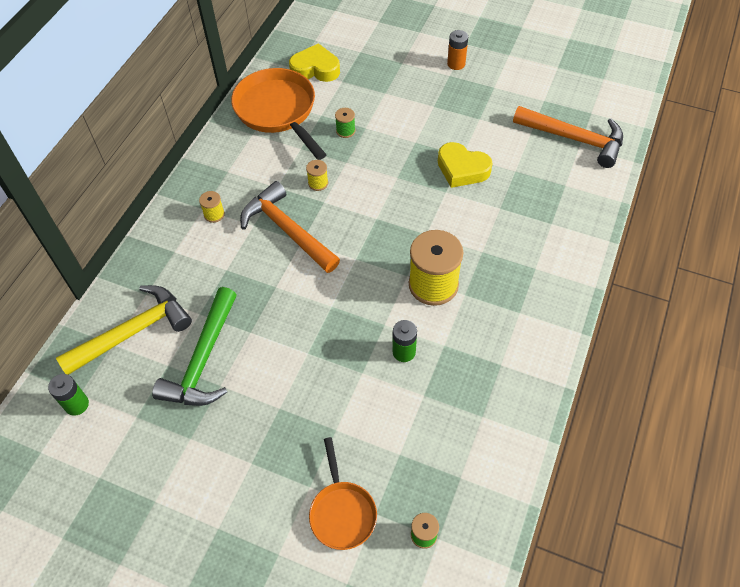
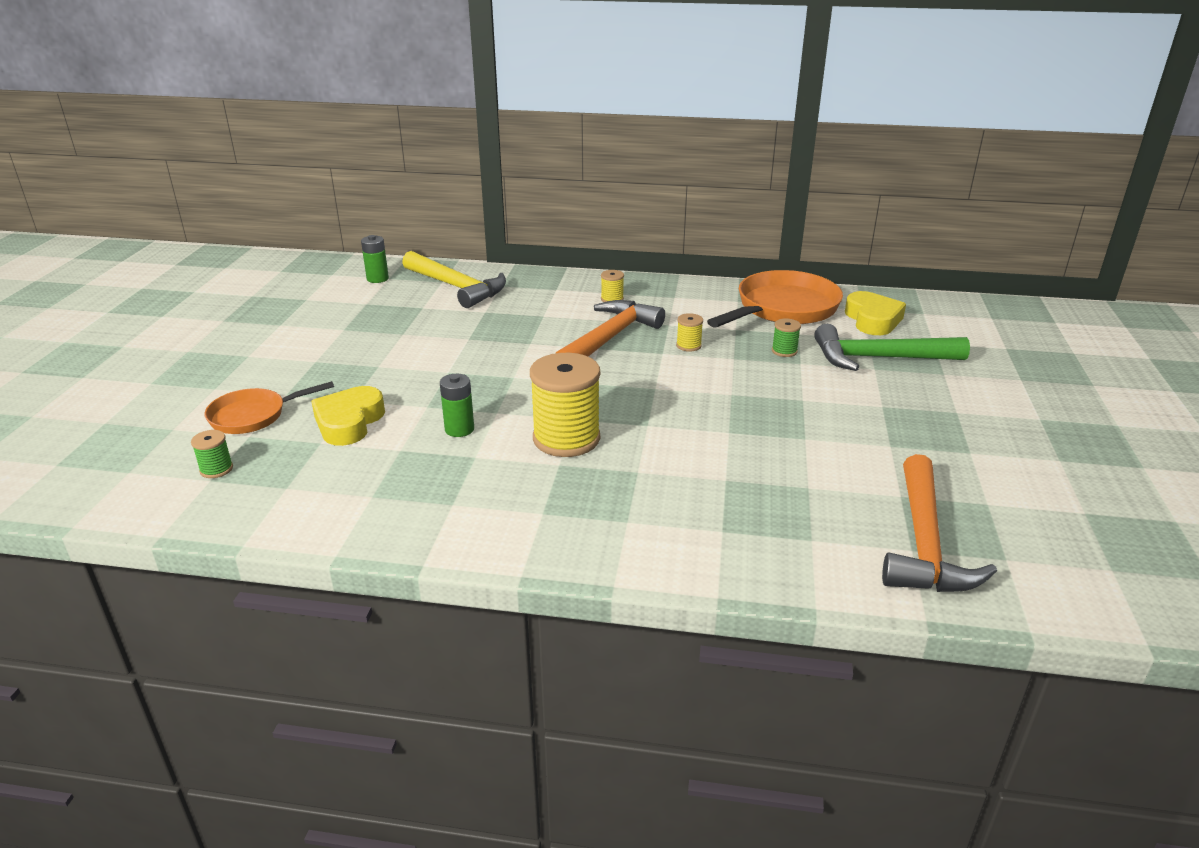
camera: 75 degrees right, 25 degrees down
green hammer [152,287,237,406] -> green hammer moved to [814,324,970,371]
yellow heart [438,142,493,188] -> yellow heart moved to [311,386,385,446]
orange battery [447,30,468,70] -> none

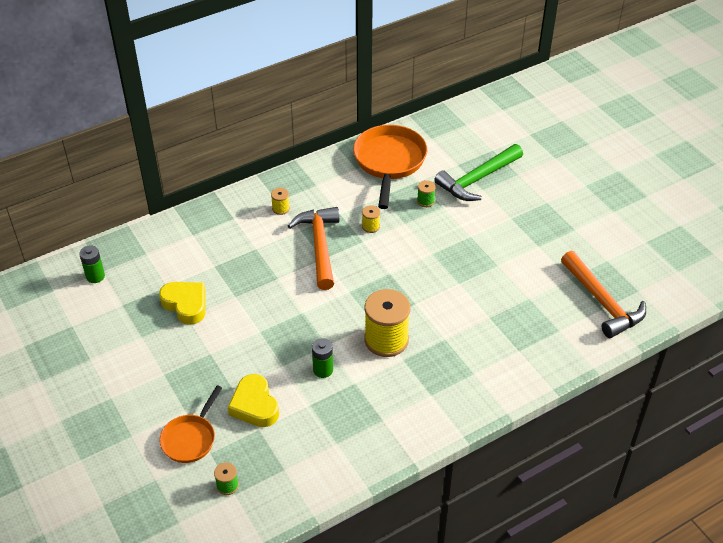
camera: 40 degrees left, 15 degrees up
yellow hammer [402,251,506,308] -> none
yellow heart [845,291,906,335] -> yellow heart moved to [159,282,205,325]

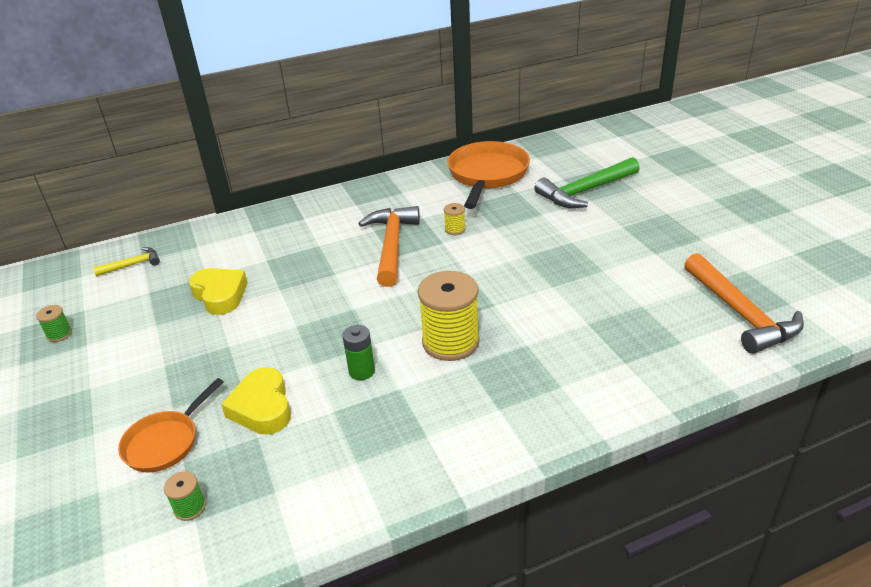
camera: 10 degrees right, 10 degrees down
green battery [79,245,105,283] -> yellow hammer [93,247,160,276]
yellow spool [271,188,290,215] -> none
green spool [417,180,436,207] -> green spool moved to [36,305,72,342]

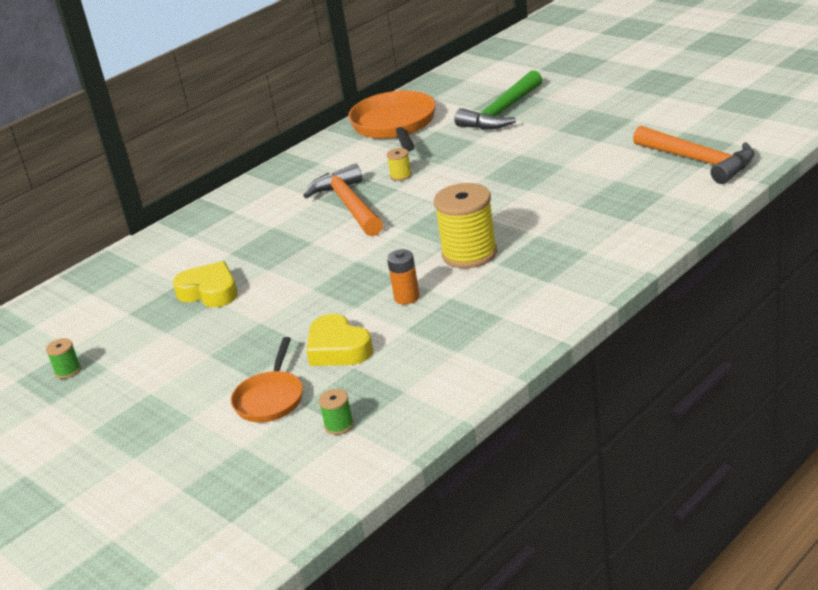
camera: 20 degrees left, 5 degrees down
yellow hammer [93,247,160,276] -> none
green battery [342,325,375,380] -> orange battery [387,249,420,305]

